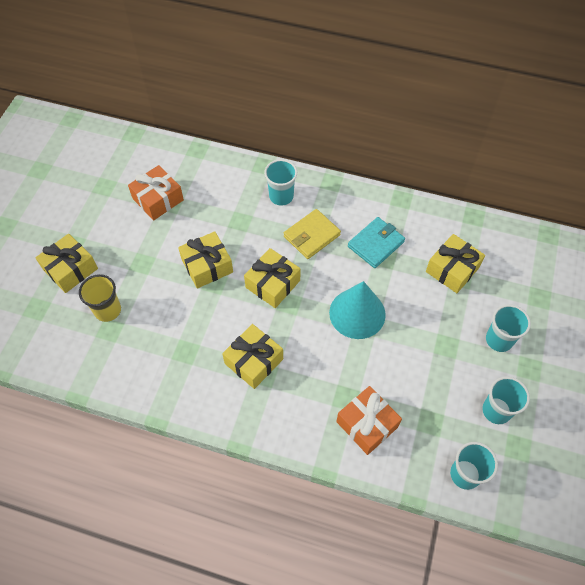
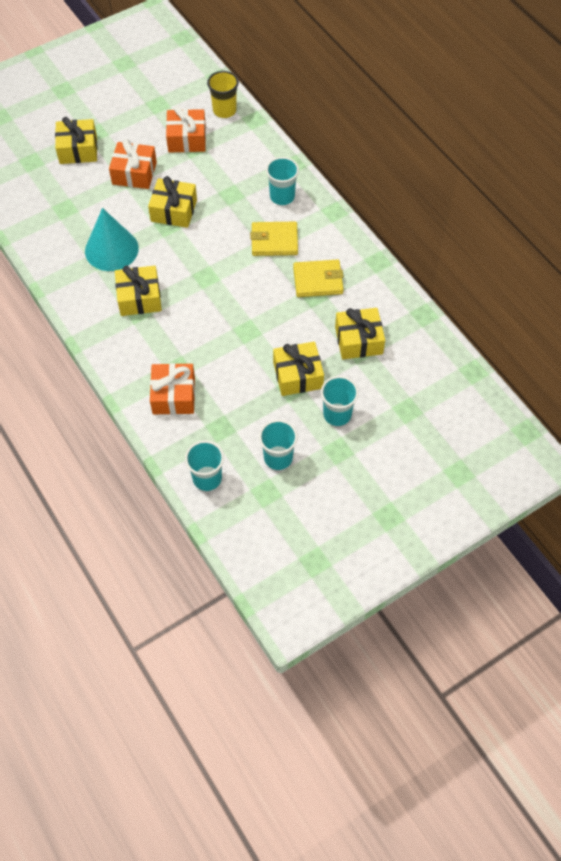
camera: 40 degrees right, 0 degrees up
yellow cup [79,274,121,322] -> yellow cup moved to [207,71,239,118]
yellow gift [244,248,301,308] -> yellow gift moved to [273,342,324,396]
turquoise cone [329,281,386,339] -> turquoise cone moved to [85,208,139,271]
turquoise wallet [348,217,405,268] -> yellow wallet [293,260,344,297]
none -> orange gift [109,139,157,189]

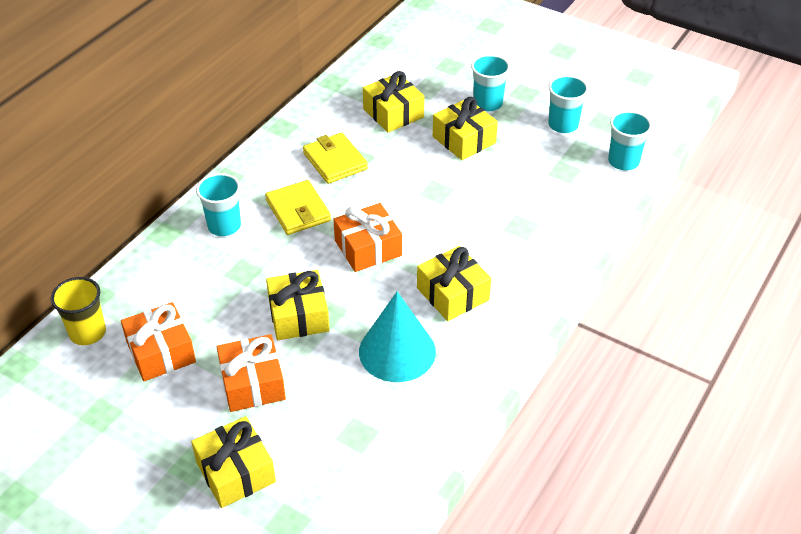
camera: 115 degrees left, 15 degrees down
orange gift [150,363,195,415] -> orange gift moved to [333,203,402,272]

